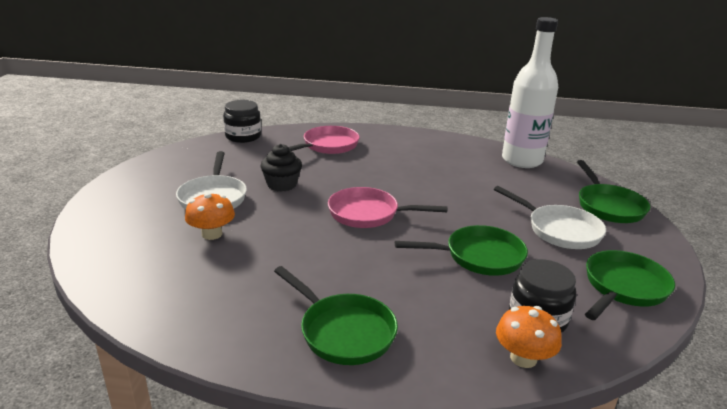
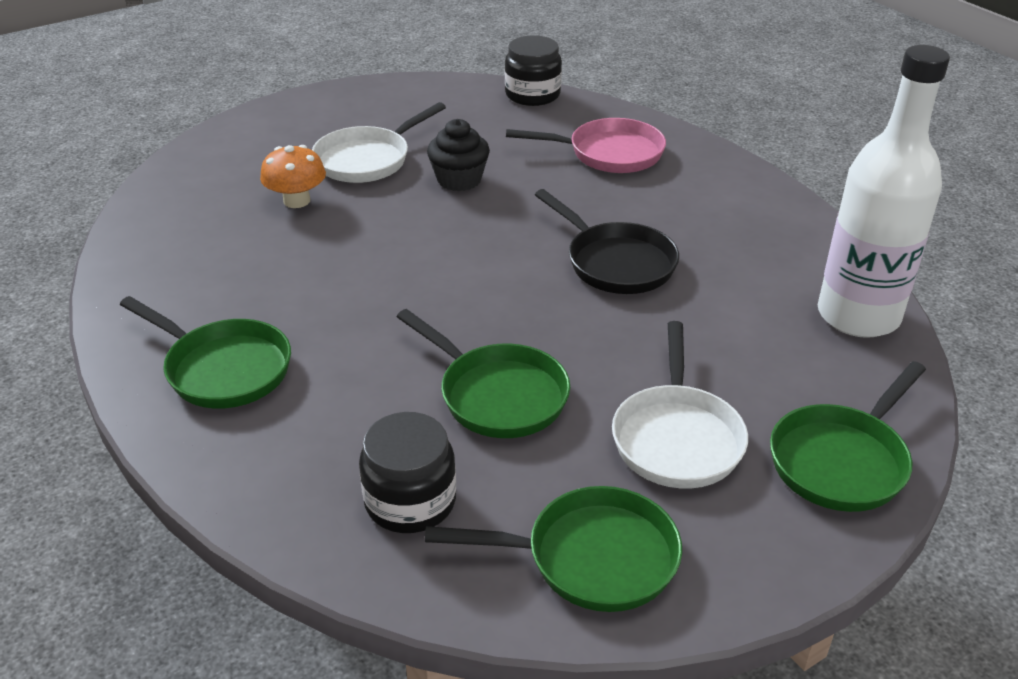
camera: 50 degrees right, 10 degrees up
green pan [274,266,398,365] -> green pan turned 60 degrees counterclockwise [120,296,291,409]
pink pan [328,187,448,228] -> none
orange mushroom [496,306,562,368] -> none
none -> black pan [535,189,679,294]

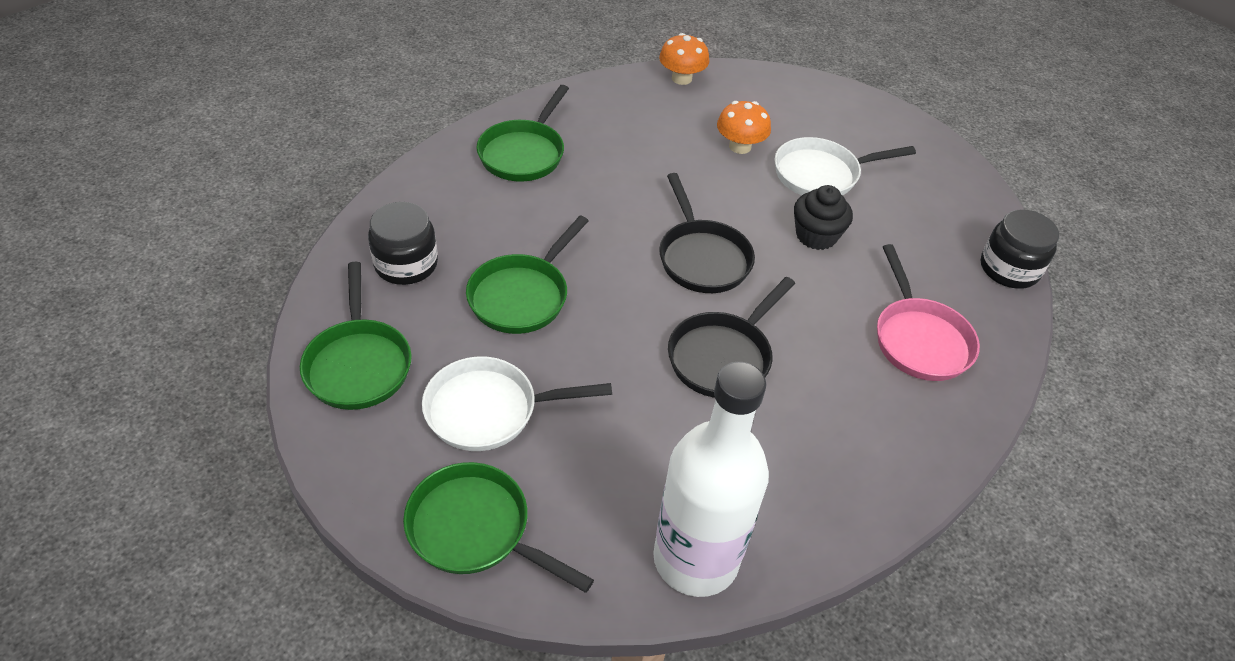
camera: 75 degrees right, 10 degrees up
white pan [312,102,446,183] -> white pan turned 45 degrees counterclockwise [774,137,916,196]
none -> orange mushroom [659,33,709,85]
none -> black pan [659,173,755,293]

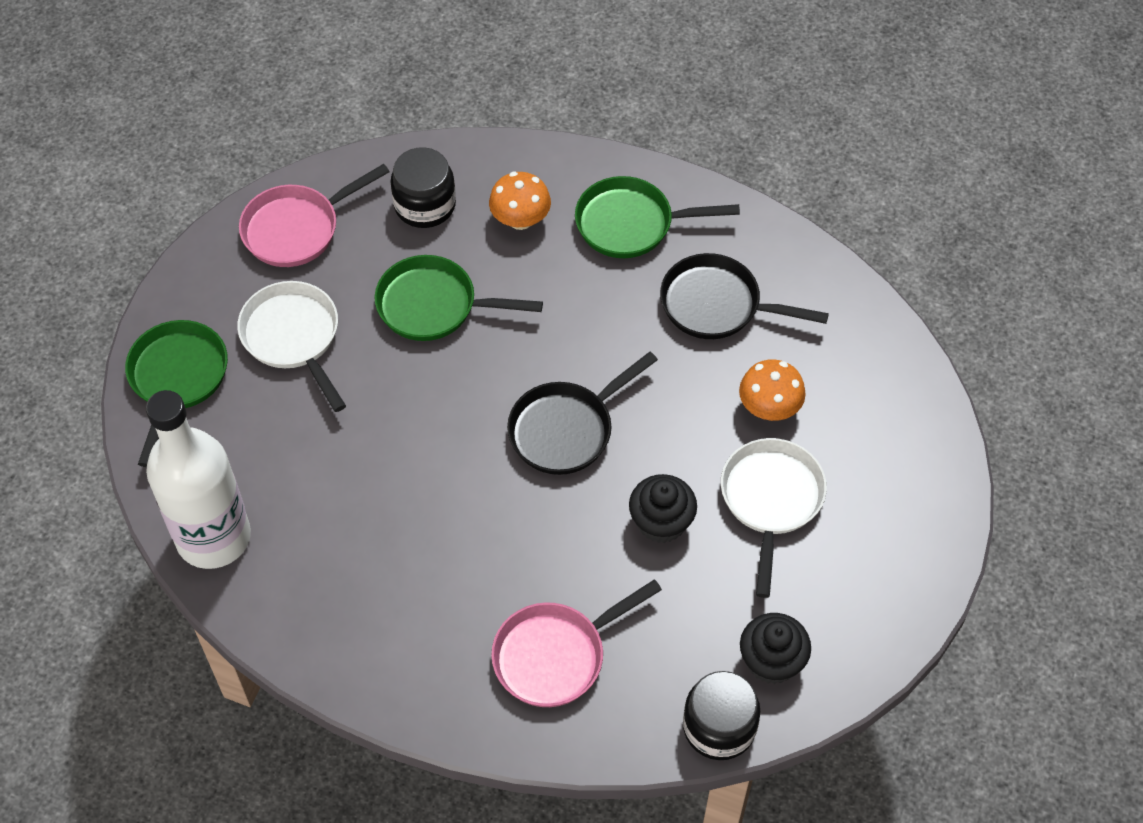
camera: 70 degrees right, 10 degrees up
green pan [300,262,412,410] -> pink pan [239,164,390,267]
orange mushroom [659,33,709,85] -> orange mushroom moved to [489,172,551,230]
black pan [668,277,795,398] -> black pan moved to [660,253,829,339]
white pan [774,137,916,196] -> white pan turned 45 degrees clockwise [721,438,827,598]
none -> black cupcake [740,613,811,684]

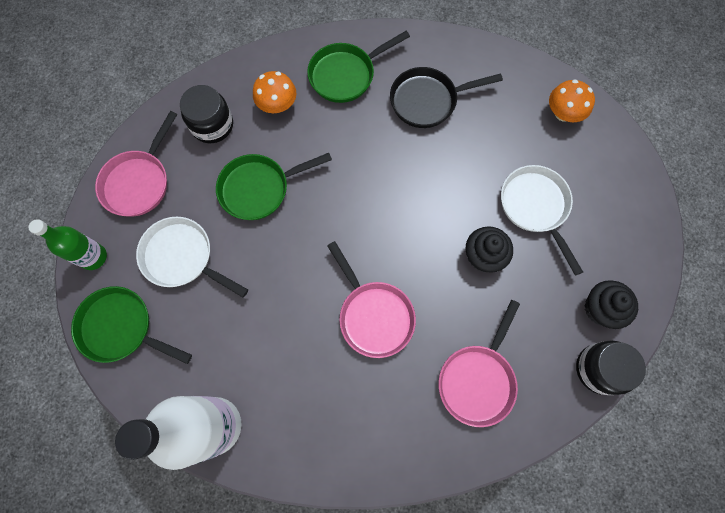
camera: 30 degrees left, 15 degrees up
green pan [125,320,228,467] -> green pan turned 45 degrees counterclockwise [71,286,192,364]
black pan [507,352,658,475] -> none
orange mushroom [739,359,806,421] -> orange mushroom moved to [549,79,595,122]
none -> green bottle [29,219,107,270]
none -> pink pan [327,241,416,358]

